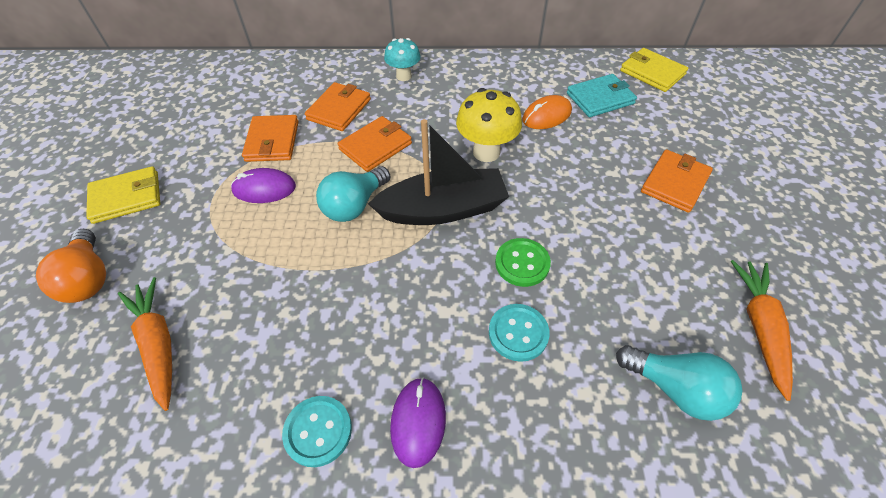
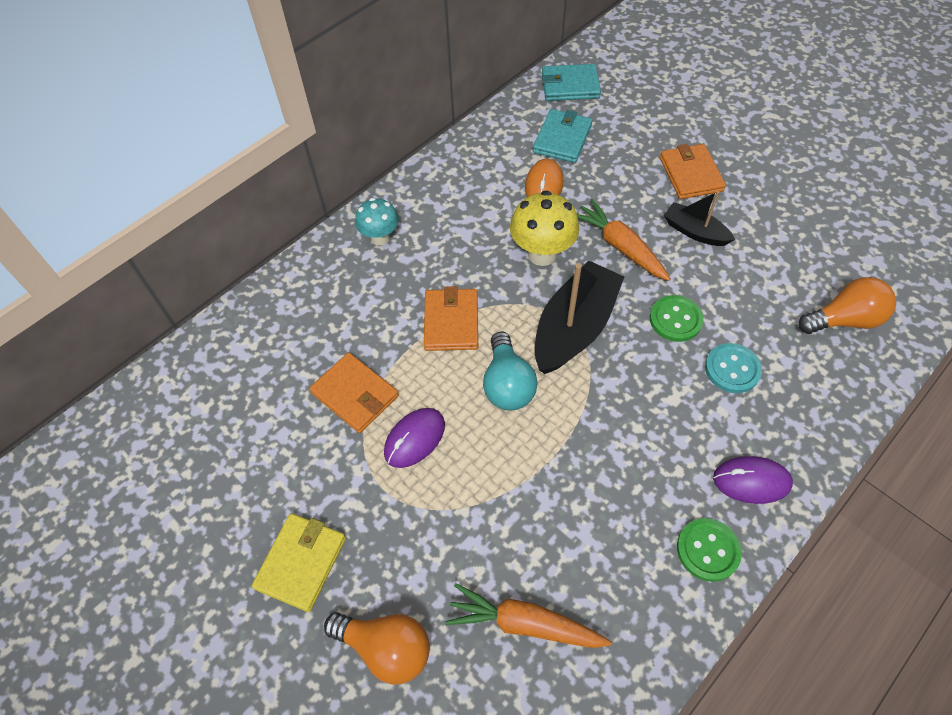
camera: 45 degrees left, 5 degrees up
turquoise button [282,396,352,467] -> green button [677,518,742,582]
orange wallet [305,82,371,131] -> none
purple mouse [390,378,446,468] -> purple mouse turned 45 degrees counterclockwise [713,456,793,504]
turquoise light bulb [616,345,743,421] -> orange light bulb [798,277,896,334]
yellow wallet [620,48,688,92] -> turquoise wallet [542,64,601,101]
orange carrot [731,260,793,401] -> orange carrot moved to [577,199,671,281]
none -> black boat [664,191,735,246]

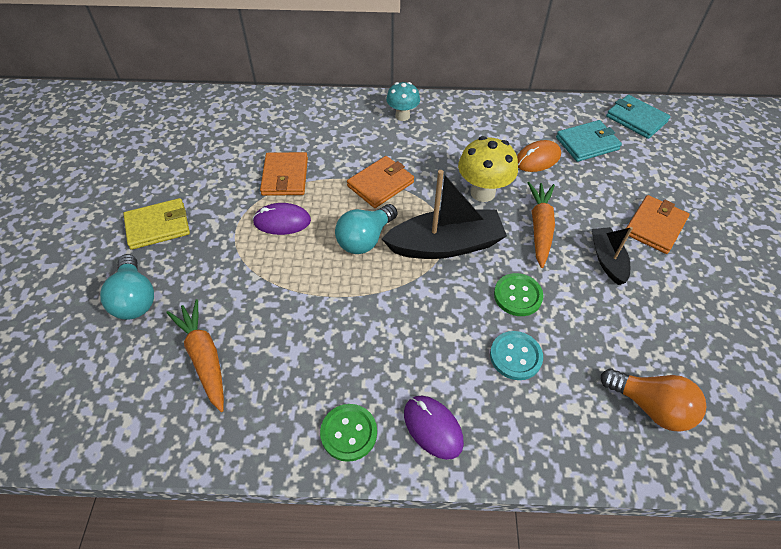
camera: 45 degrees right, 5 degrees down
orange light bulb [324,612,430,684] -> turquoise light bulb [100,254,154,320]

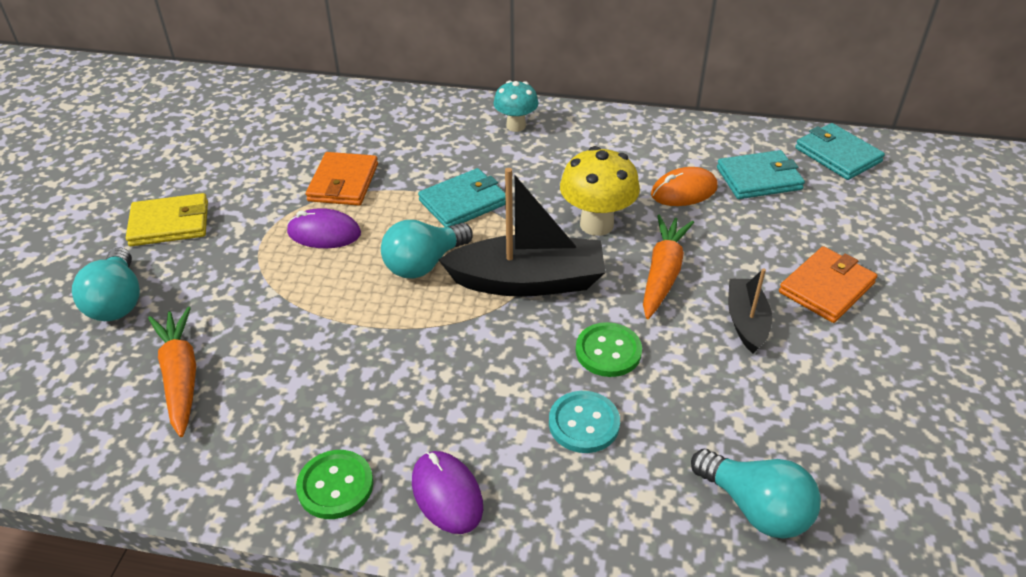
camera: 10 degrees right, 10 degrees down
orange wallet [347,156,414,208] -> turquoise wallet [418,168,506,227]
orange light bulb [601,369,707,432] -> turquoise light bulb [691,449,821,538]

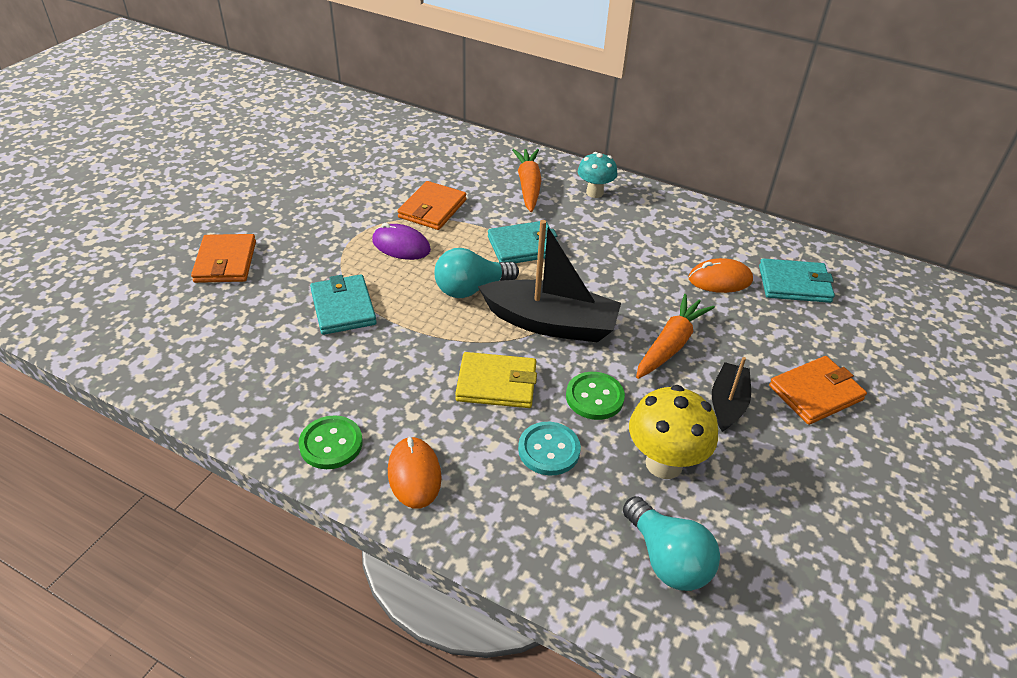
camera: 15 degrees right, 0 degrees up
turquoise light bulb [72,247,140,321] -> orange wallet [191,234,256,283]
yellow wallet [126,193,208,246] -> yellow wallet moved to [455,352,537,408]
orange carrot [148,307,196,437] -> orange carrot moved to [512,149,542,212]
purple mouse [412,451,483,534] -> orange mouse [388,436,442,509]
yellow mushroom [560,146,640,236] -> yellow mushroom moved to [629,385,718,479]
turquoise wallet [795,123,885,180] -> turquoise wallet moved to [310,274,377,335]

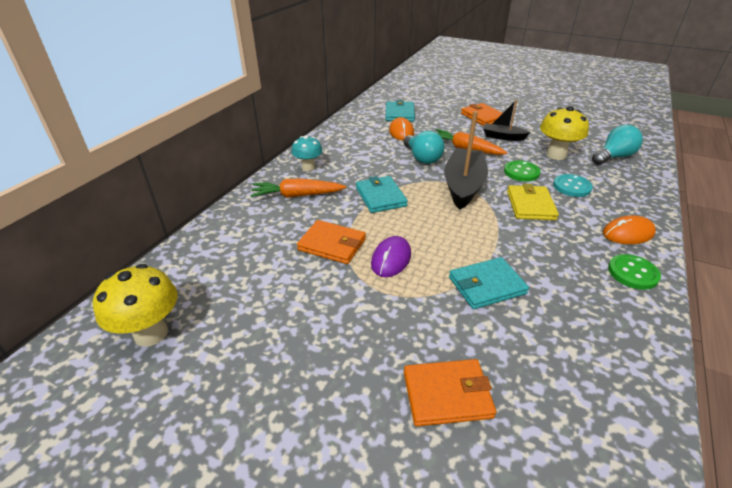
camera: 90 degrees left, 5 degrees down
turquoise light bulb [434,248,519,298] -> turquoise light bulb moved to [403,131,444,164]
none -> yellow mushroom [93,264,177,347]

